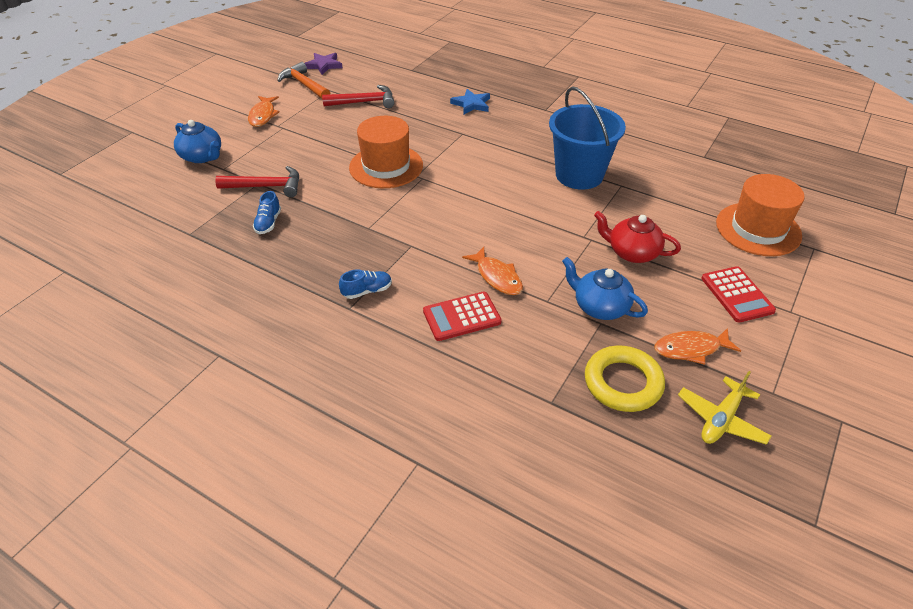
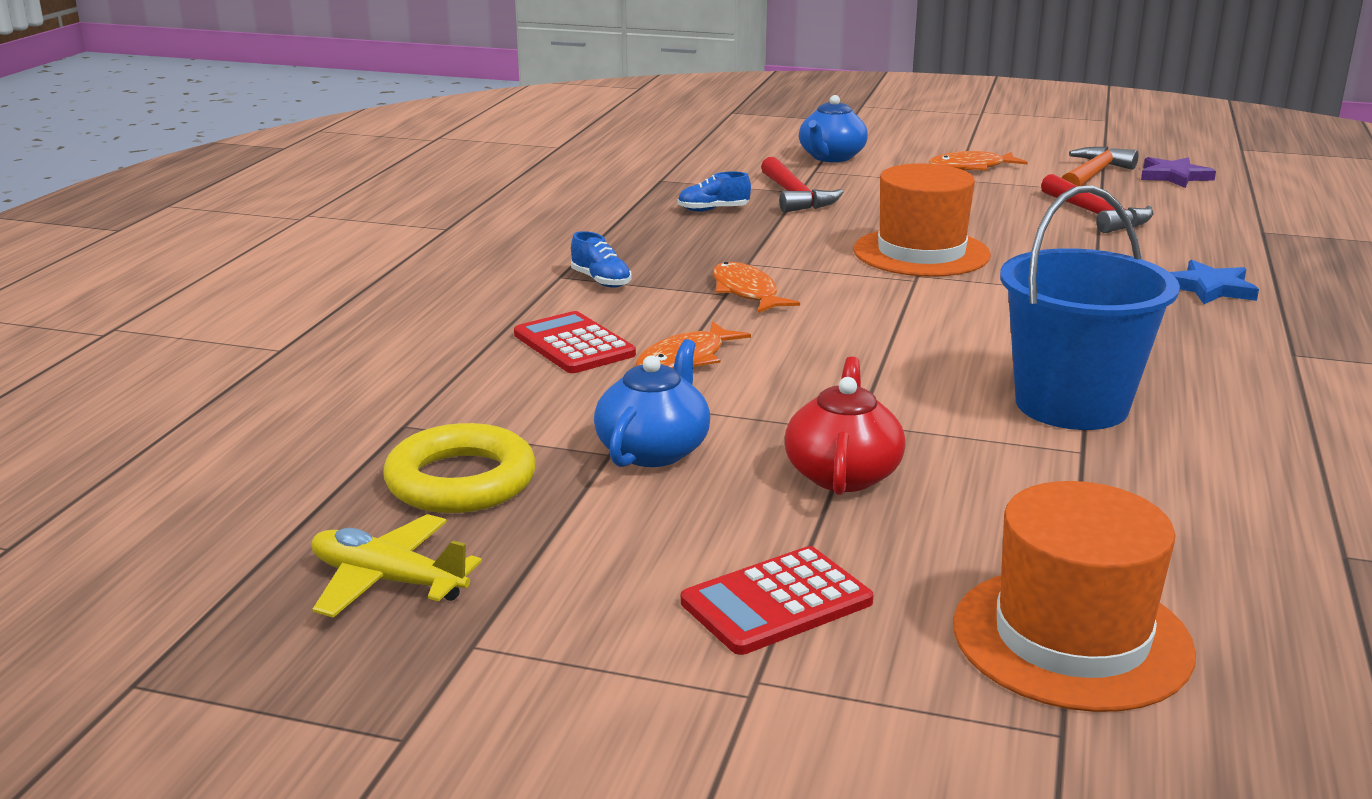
camera: 75 degrees right, 20 degrees down
orange fish [654,328,741,365] -> orange fish moved to [713,262,800,313]

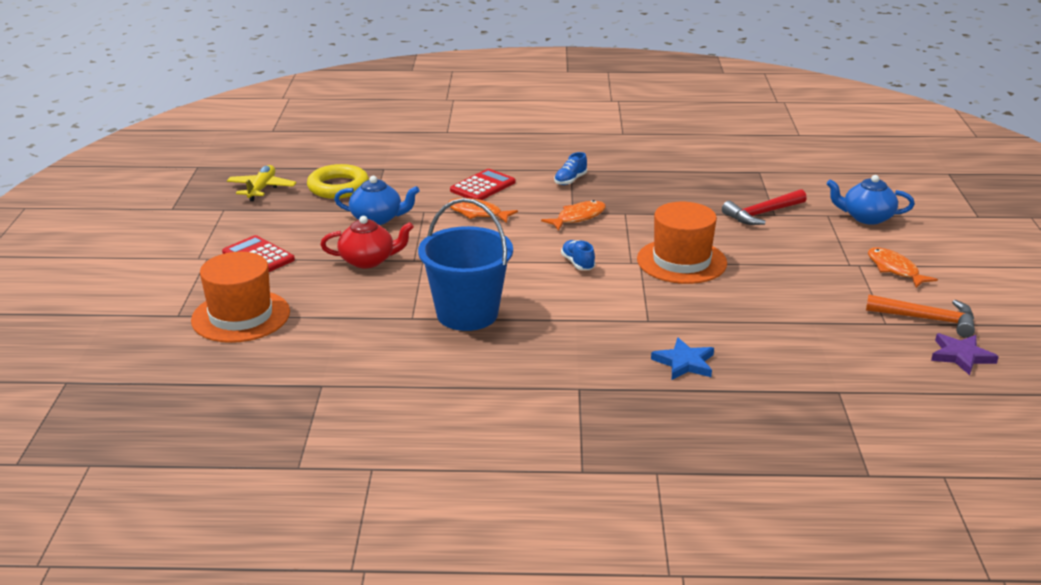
camera: 75 degrees right, 5 degrees up
blue shoe [678,171,751,212] -> blue shoe moved to [561,240,595,270]
red hammer [1041,174,1153,233] -> none

